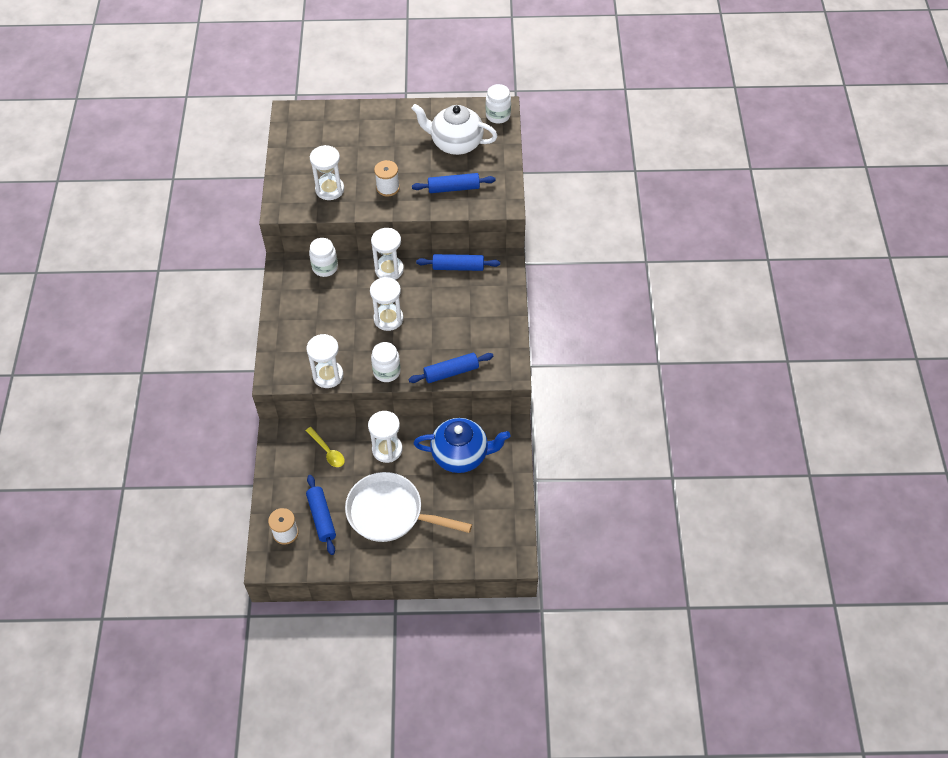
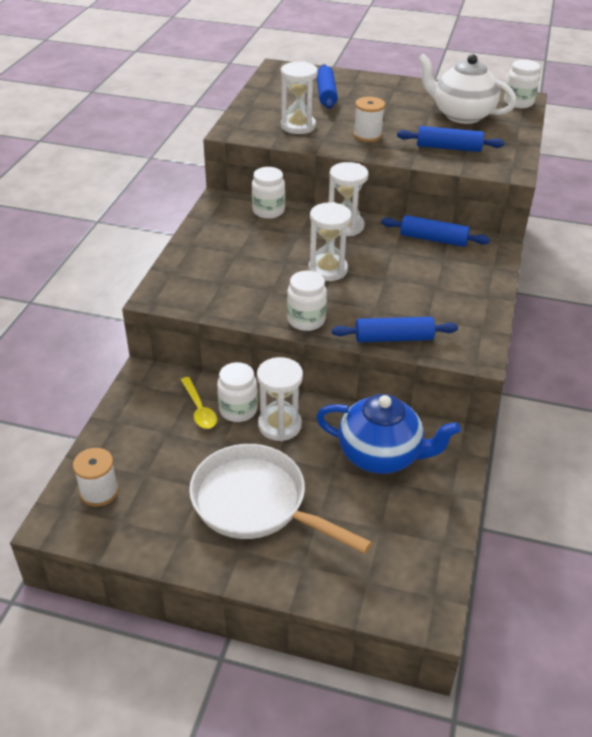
camera: 15 degrees right, 15 degrees down
white hourglass [306,334,343,388] -> none
blue rolling pin [306,475,336,555] -> blue rolling pin moved to [316,64,338,109]
none -> white jar [217,362,258,422]

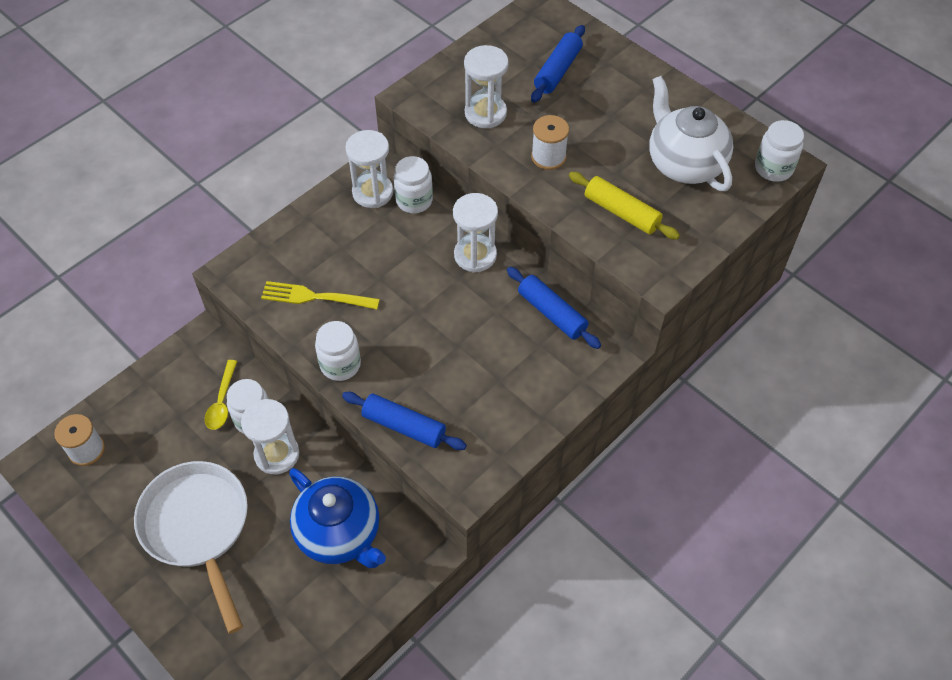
camera: 30 degrees right, 15 degrees up
white hourglass [308,202,352,281] -> white hourglass moved to [345,130,393,208]
blue rolling pin [397,126,504,152] -> yellow rolling pin [569,172,680,240]
none -> yellow fork [261,281,380,309]

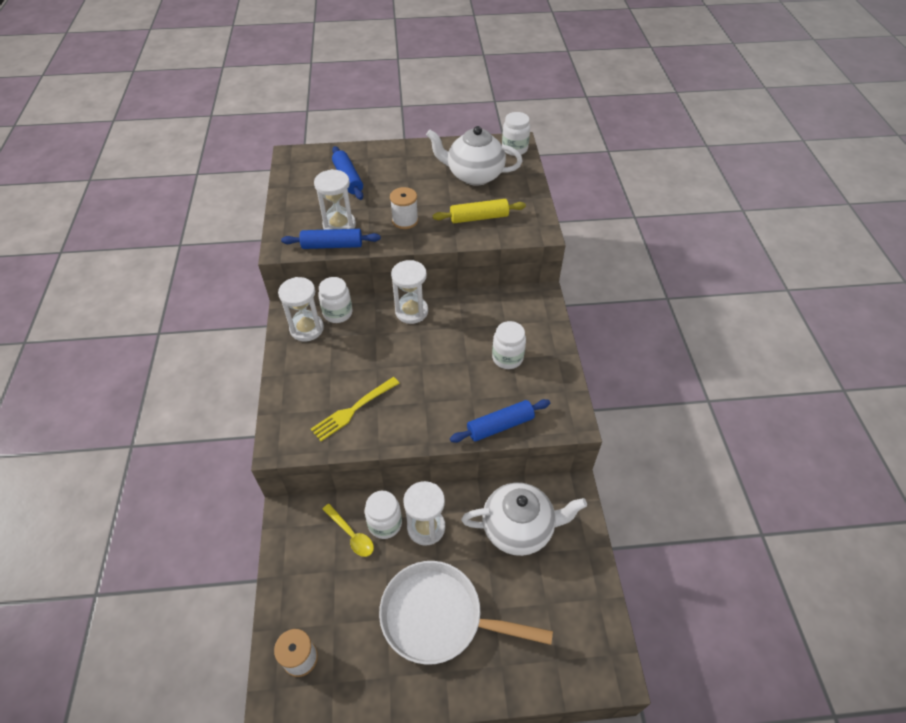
camera: 50 degrees left, 5 degrees down
blue teapot [289,468,386,568] -> white teapot [461,483,587,556]
white jar [315,321,361,381] -> white jar moved to [492,321,526,369]
blue rolling pin [507,267,601,349] -> blue rolling pin moved to [281,229,381,249]

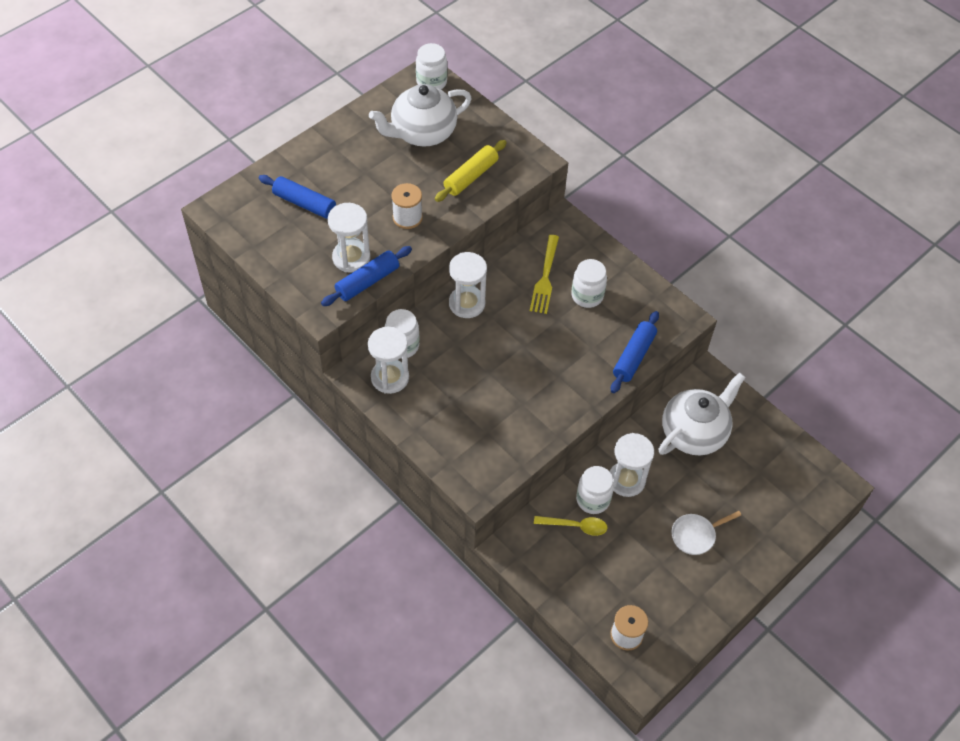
camera: 40 degrees left, 5 degrees up
yellow fork [311,377,400,441] -> yellow fork moved to [530,235,559,314]
white pan [379,561,553,665] -> white pan [672,511,742,555], size x0.48

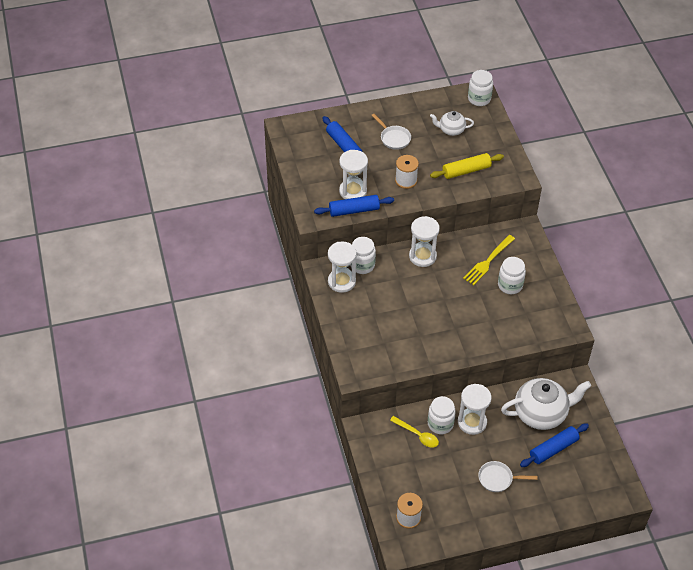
camera: 30 degrees right, 5 degrees down
white teapot [369,84,472,147] -> white teapot [430,111,474,136], size x0.54
blue rolling pin [611,311,659,393] -> blue rolling pin moved to [520,424,589,467]
none -> white pan [371,114,411,150]

